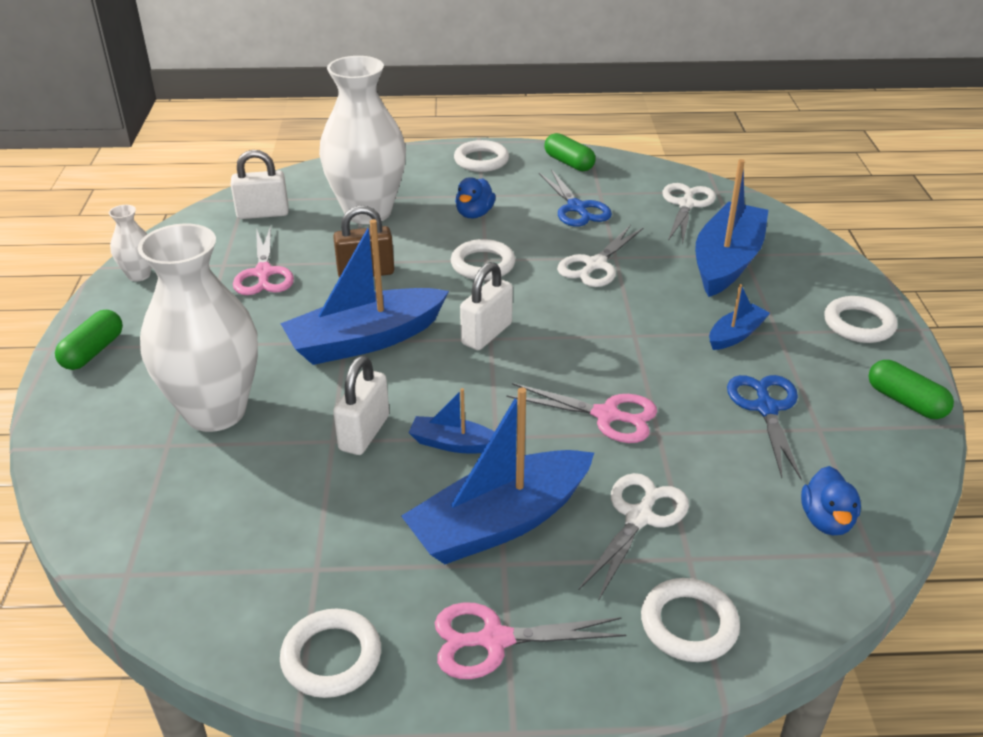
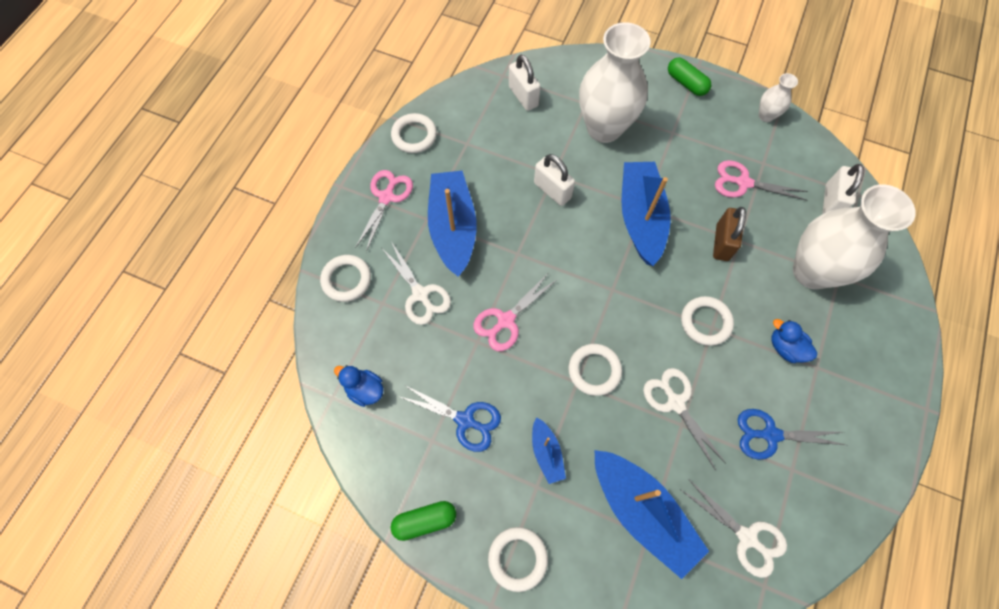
camera: 115 degrees right, 30 degrees up
blue boat [408,388,495,453] -> none
white ring [454,140,509,172] -> white ring moved to [568,344,622,396]
white padlock [460,262,513,350] -> white padlock moved to [509,55,541,111]
green capsule [544,133,596,171] -> none

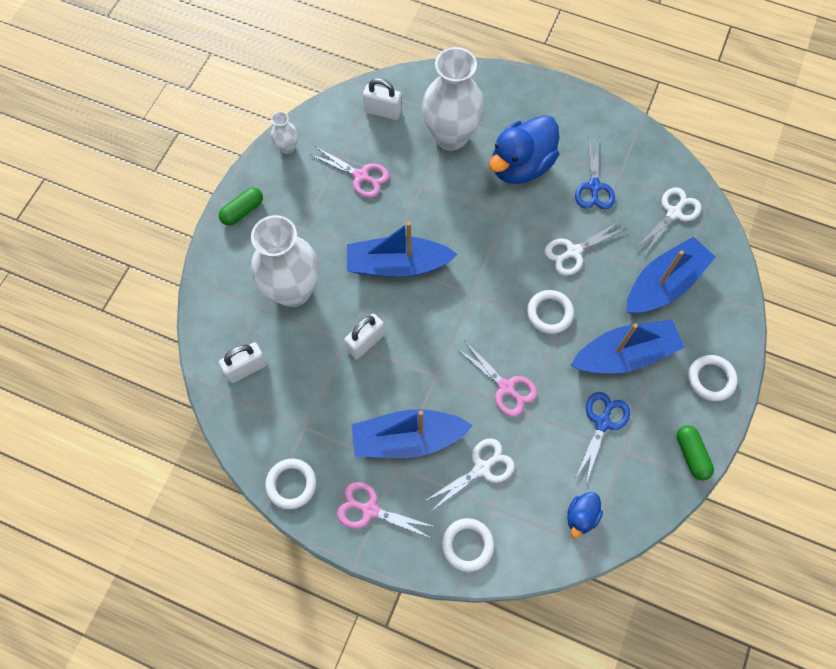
camera: 90 degrees left, 0 degrees up
blue boat [532,417,566,484] -> blue boat [571,320,685,373], size x2.05
white ring [681,296,734,346] -> none
brown padlock [713,207,746,261] -> none
pink scissors [715,160,808,201] -> pink scissors turned 75 degrees counterclockwise [311,147,390,198]
blue duck [771,319,817,363] -> blue duck [489,115,559,184], size x2.12

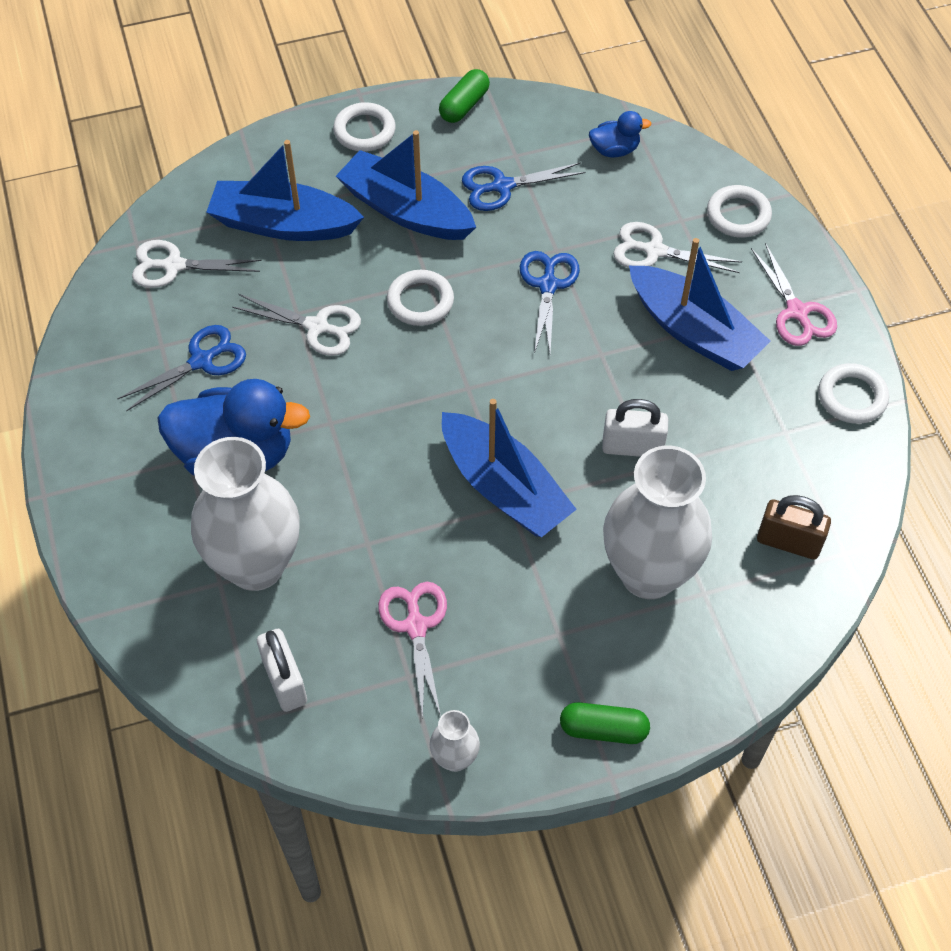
camera: 130 degrees left, 10 degrees down
white padlock [219,343,267,383] -> brown padlock [757,495,831,559]
pink scissors [456,341,537,417] -> blue scissors [520,251,580,354]

